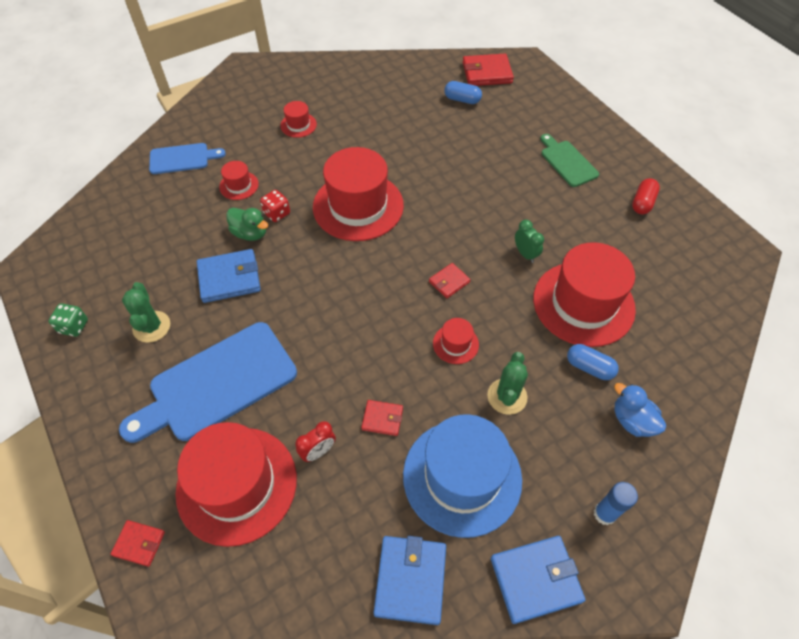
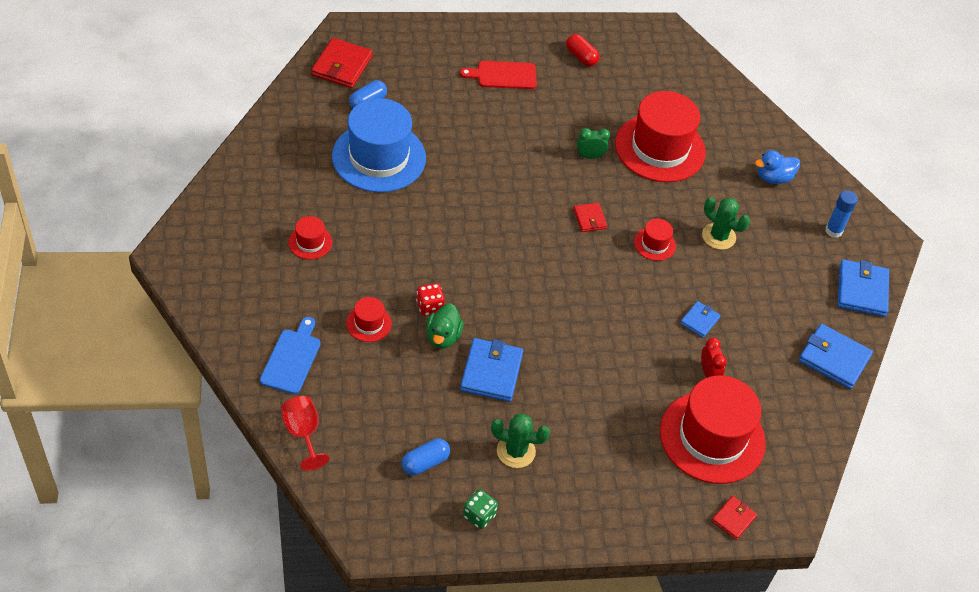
camera: 70 degrees left, 5 degrees down
blue cutting board [119,322,297,443] -> none
green duck [226,208,268,241] -> green duck turned 135 degrees clockwise [426,303,463,349]
red hat [313,147,404,241] -> none
red wallet [361,400,403,436] -> blue wallet [680,301,721,338]
blue hat [403,414,522,538] -> blue hat moved to [332,98,426,192]
green cutting board [540,134,599,187] -> red cutting board [460,61,537,89]
blue capsule [567,344,619,380] -> blue capsule moved to [402,438,450,475]
none -> red goblet [281,396,330,471]

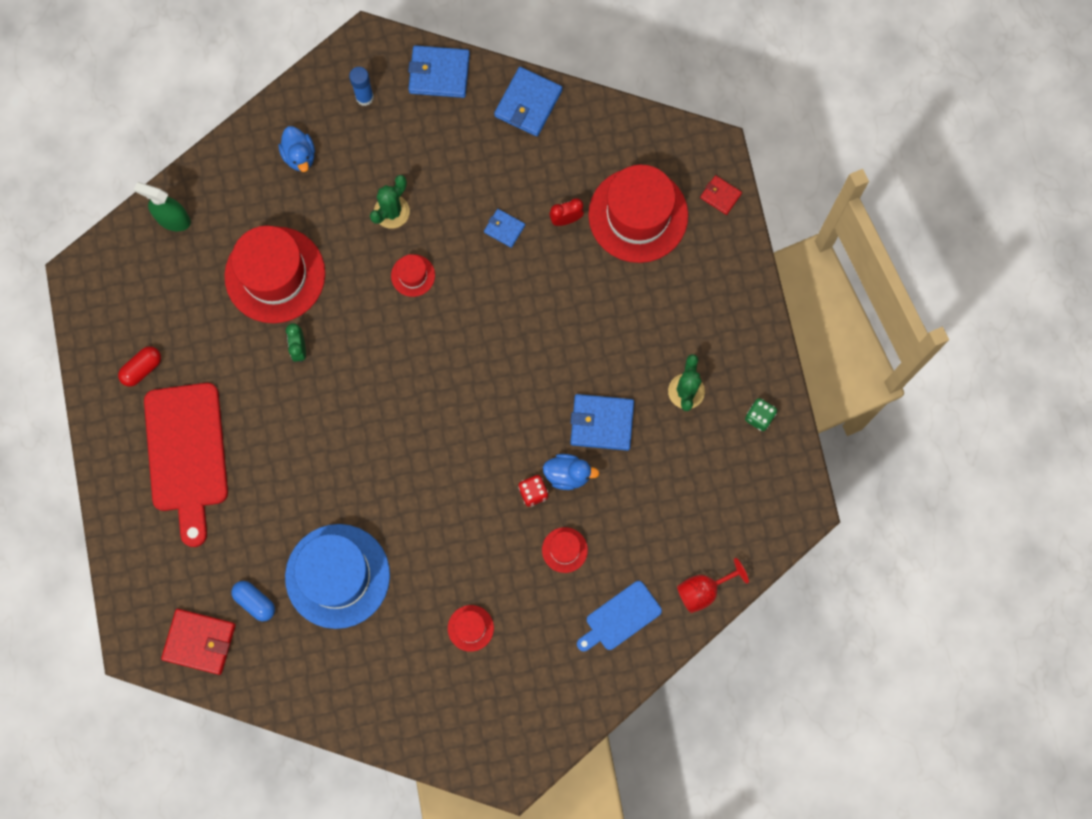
camera: 90 degrees left, 25 degrees up
blue cutting board [260,317,321,394] -> blue cutting board turned 45 degrees counterclockwise [577,581,662,652]
blue capsule [402,438,450,475] -> none
green duck [426,303,463,349] -> blue duck [543,454,600,490]
red cutting board [460,61,537,89] -> red cutting board [144,383,228,547], size x1.84
red wallet [573,203,607,232] -> none
none -> green spray bottle [134,182,191,231]

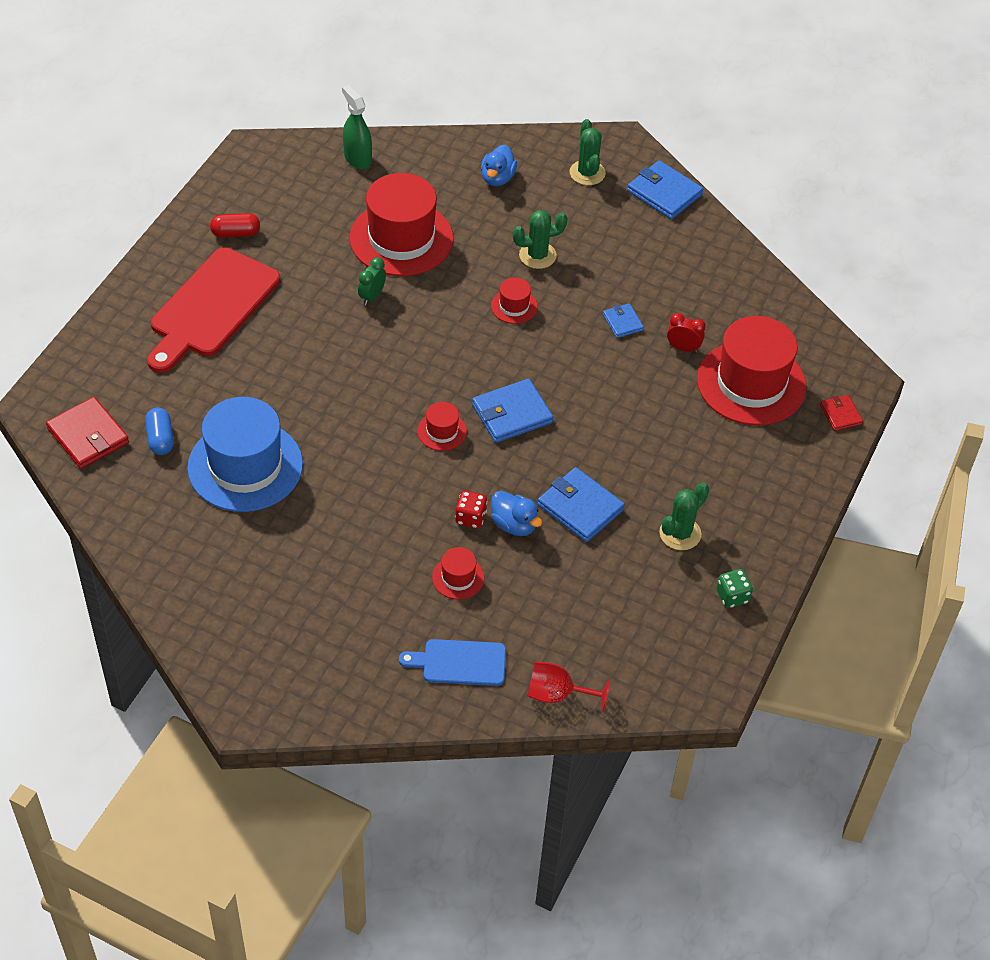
camera: 35 degrees right, 25 degrees down
blue glue stick [349,67,374,106] -> green cactus [570,119,606,185]
red hat [448,605,494,652] -> red hat moved to [417,402,467,451]
blue wallet [494,67,563,136] -> blue wallet moved to [472,379,553,443]

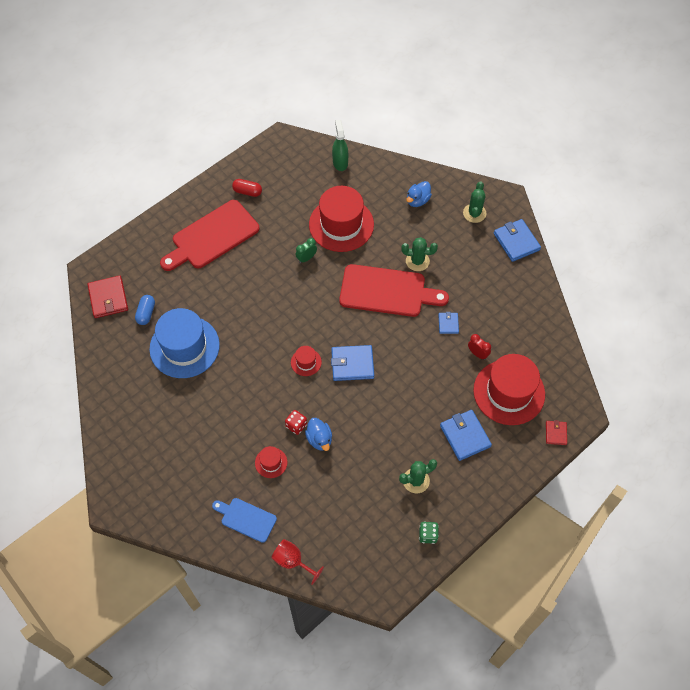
camera: 25 degrees right, 10 degrees up
red hat [491,277,538,324] -> red cutting board [339,264,449,317]
blue wallet [538,467,625,542] -> blue wallet moved to [440,410,492,461]

